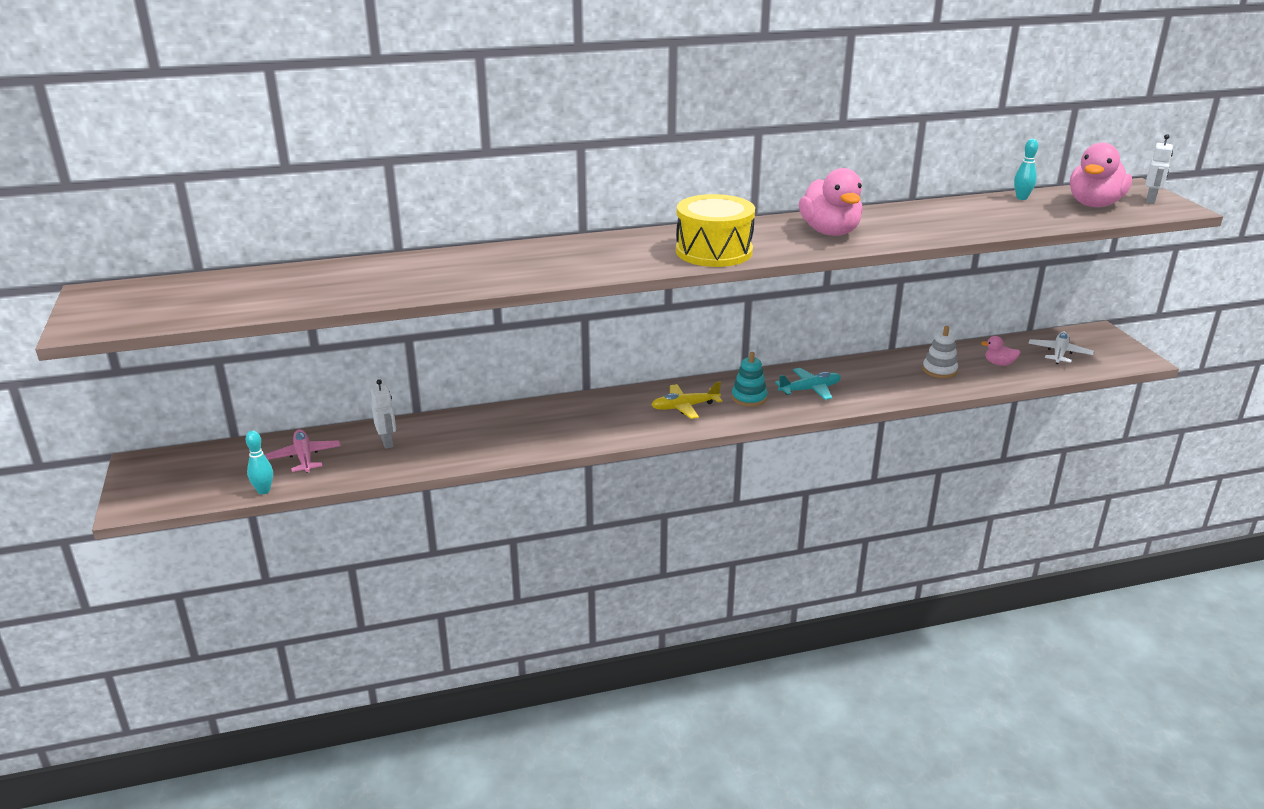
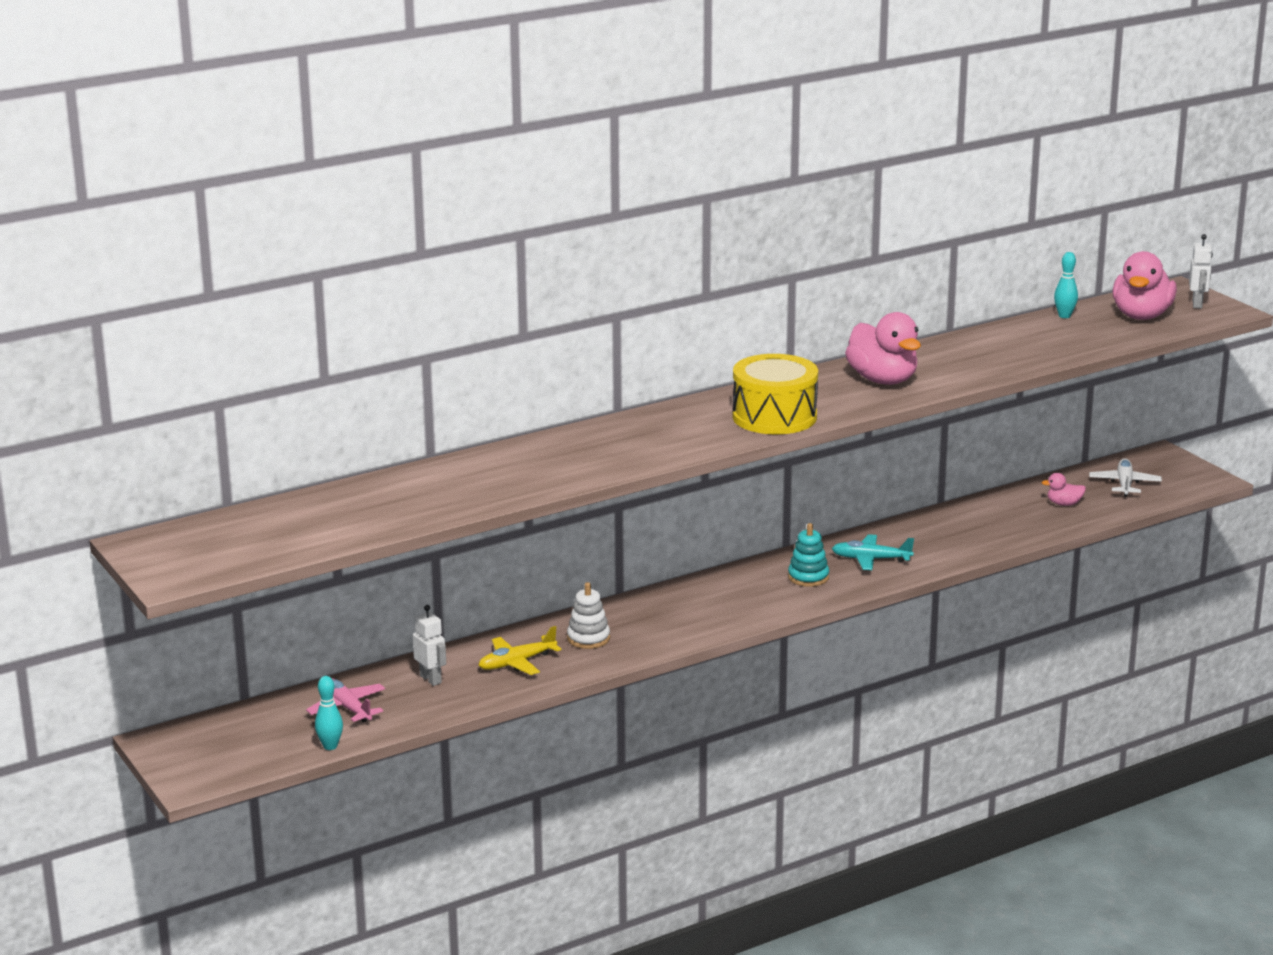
camera: 15 degrees left, 5 degrees down
yellow plane [652,381,722,419] -> yellow plane moved to [479,626,561,675]
turquoise plane [775,368,841,400] -> turquoise plane turned 135 degrees counterclockwise [832,534,914,570]
white stacking toy [923,326,958,378] -> white stacking toy moved to [567,582,610,649]

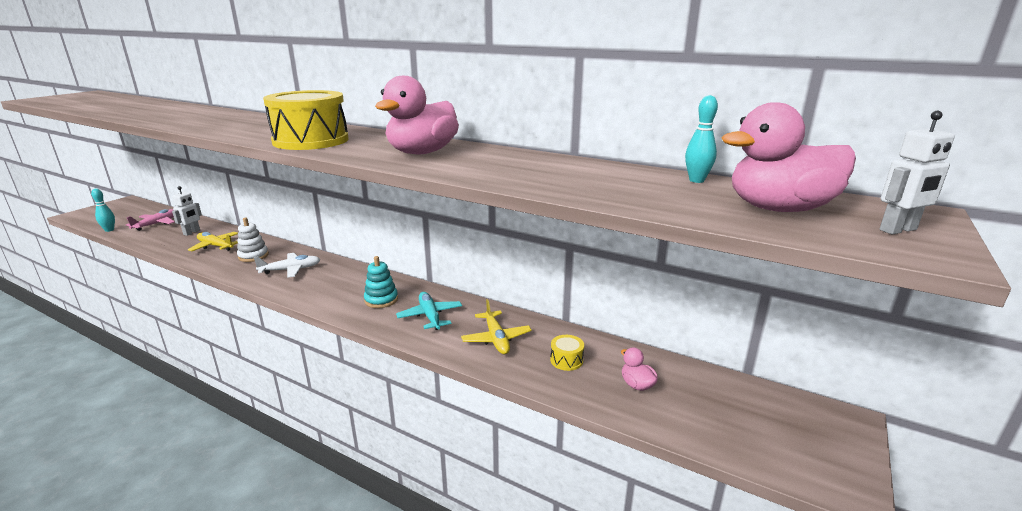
camera: 60 degrees right, 0 degrees up
white plane [1089,458,1162,497] -> white plane moved to [254,253,321,278]
none -> yellow plane [461,299,532,354]
none -> yellow drum [550,335,584,371]

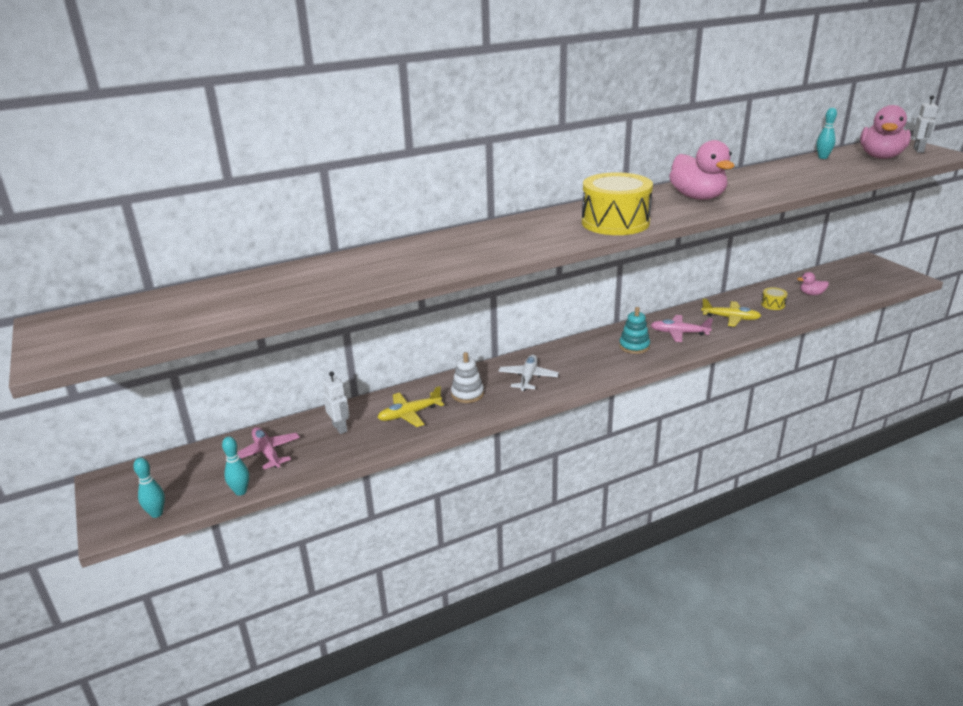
camera: 55 degrees left, 5 degrees up
turquoise plane [396,292,462,330] -> pink plane [651,315,713,342]
none -> turquoise bowling pin [133,457,165,518]

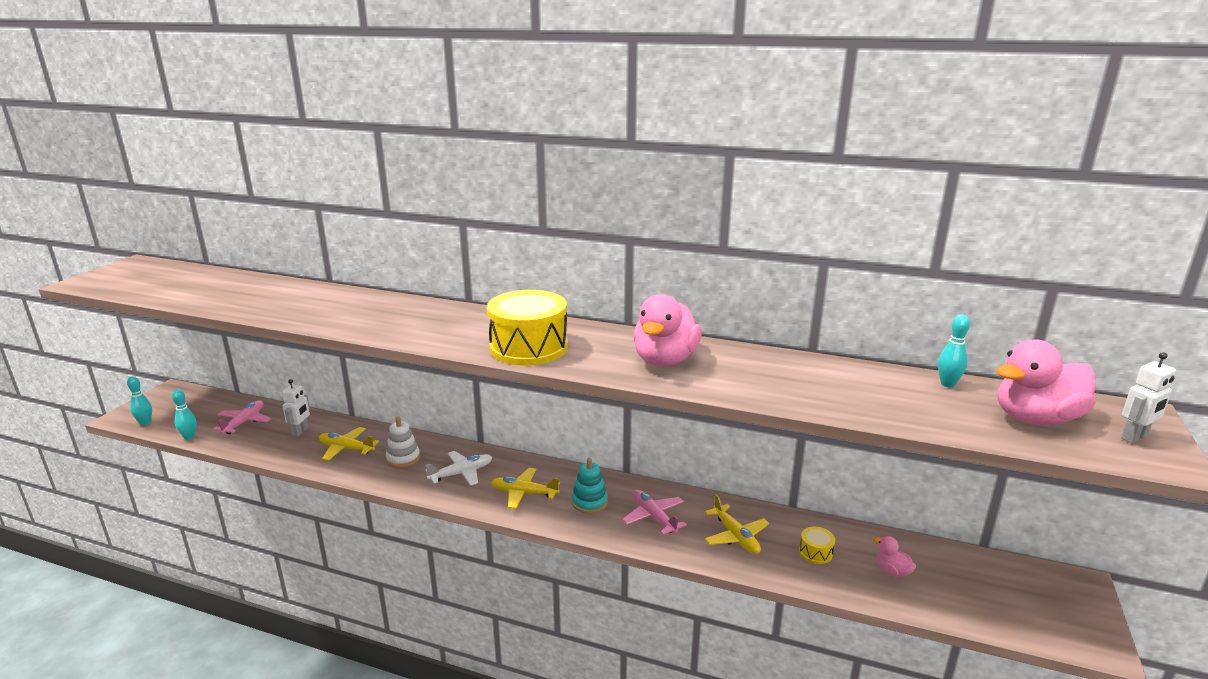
camera: 45 degrees right, 5 degrees down
none -> yellow plane [491,468,560,509]

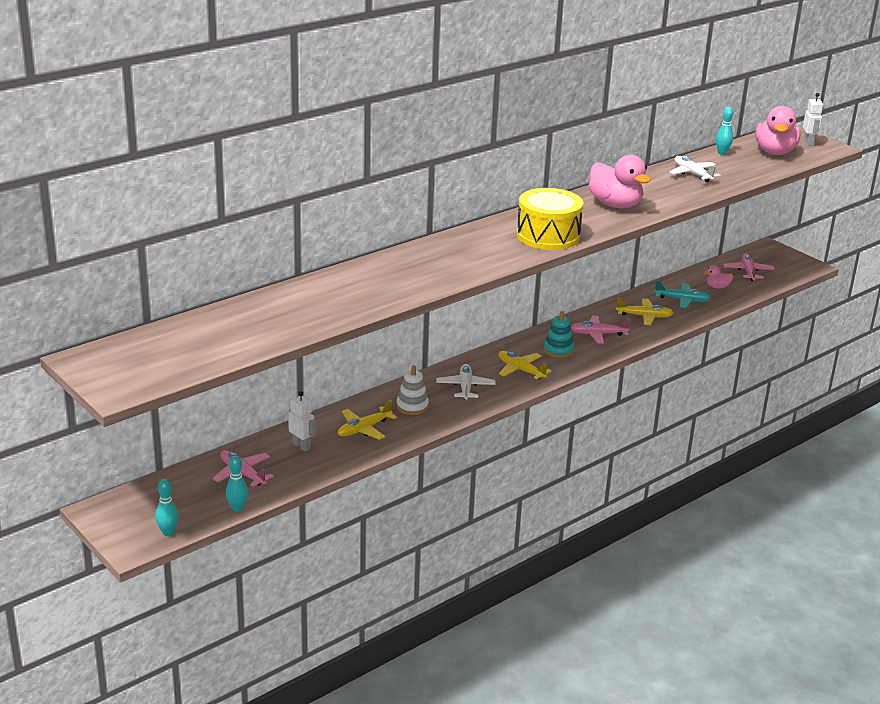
camera: 60 degrees left, 5 degrees up
yellow plane [491,468,560,509] -> yellow plane turned 90 degrees clockwise [498,351,552,380]
yellow drum [799,527,835,564] -> turquoise plane [654,280,711,308]
none -> white plane [669,156,721,182]
none -> pink plane [724,253,775,281]

